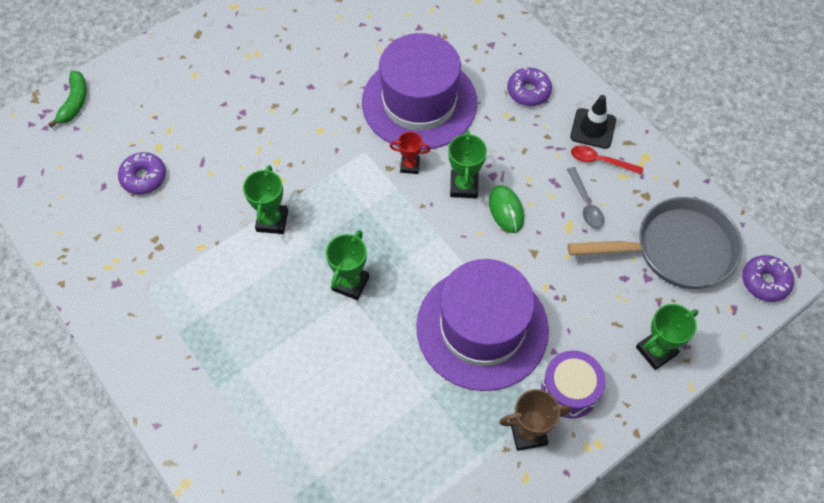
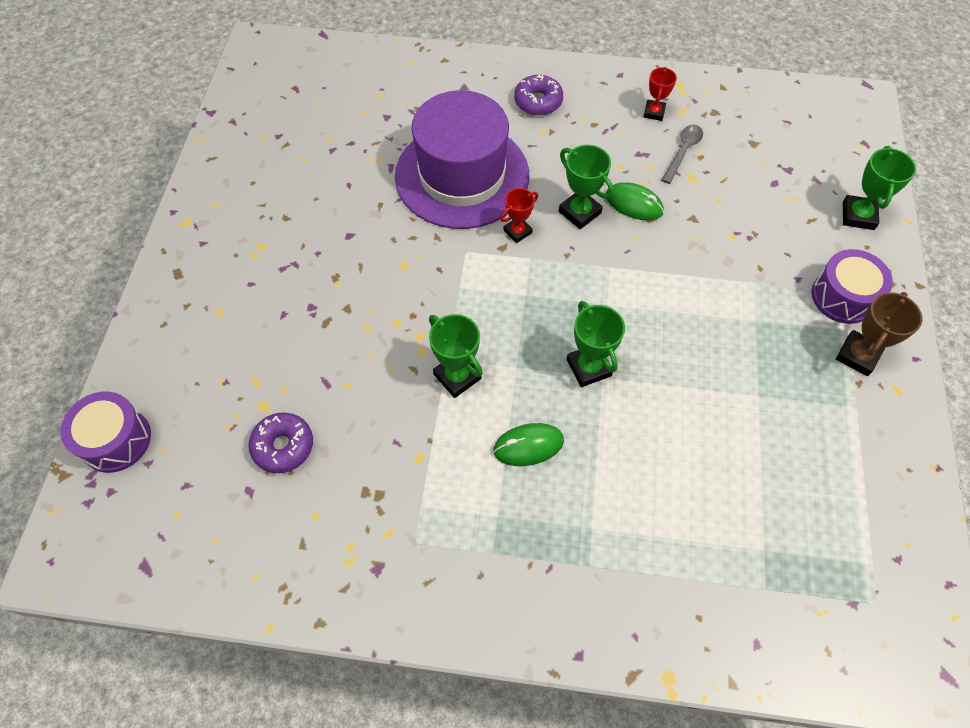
camera: 45 degrees left, 0 degrees up
green banana [48,71,87,128] -> purple drum [61,392,151,473]
purple hat [416,259,549,391] -> none
grey spoon [567,167,604,228] -> grey spoon turned 90 degrees counterclockwise [662,125,703,184]
grey pan [568,197,742,289] -> none
black traffic cone [570,95,616,149] -> none
red spoon [571,145,643,175] -> red trophy [643,67,677,121]
purple donut [742,255,794,302] -> none
none -> green mouse [493,423,564,466]

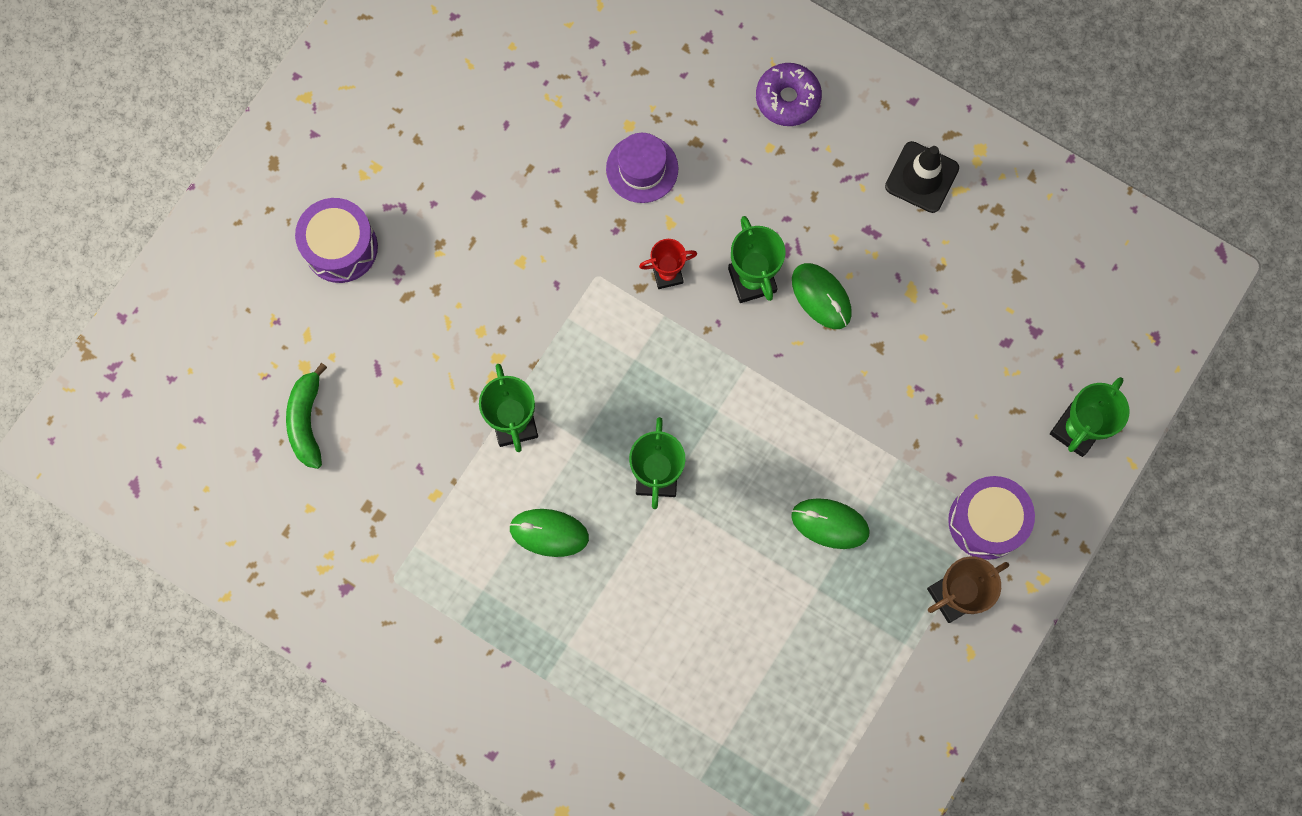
camera: 25 degrees right, 15 degrees up
purple drum [61,392,151,473] -> purple drum moved to [295,198,378,283]
purple donut [248,413,313,473] -> green banana [286,363,327,469]
purple hat [395,90,529,229] -> purple hat [606,133,678,203], size x0.42
red trophy [643,67,677,121] -> black traffic cone [885,141,959,213]
grey spoon [662,125,703,184] -> none
none -> green mouse [791,498,870,549]

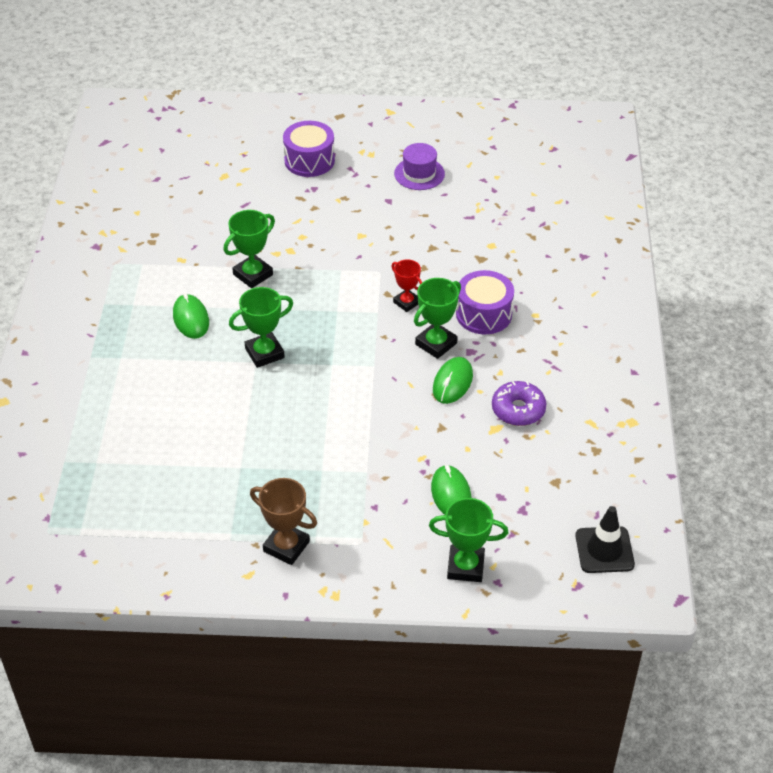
camera: 60 degrees right, 30 degrees down
green banana [286,363,327,469] -> none
purple hat [606,133,678,203] -> purple hat moved to [394,143,445,190]
purple donut [756,63,822,126] -> purple donut moved to [492,381,546,426]
green mouse [791,498,870,549] -> green mouse moved to [431,465,472,515]
black traffic cone [885,141,959,213] -> black traffic cone moved to [576,506,635,573]
purple drum [948,476,1035,560] -> purple drum moved to [456,270,514,334]

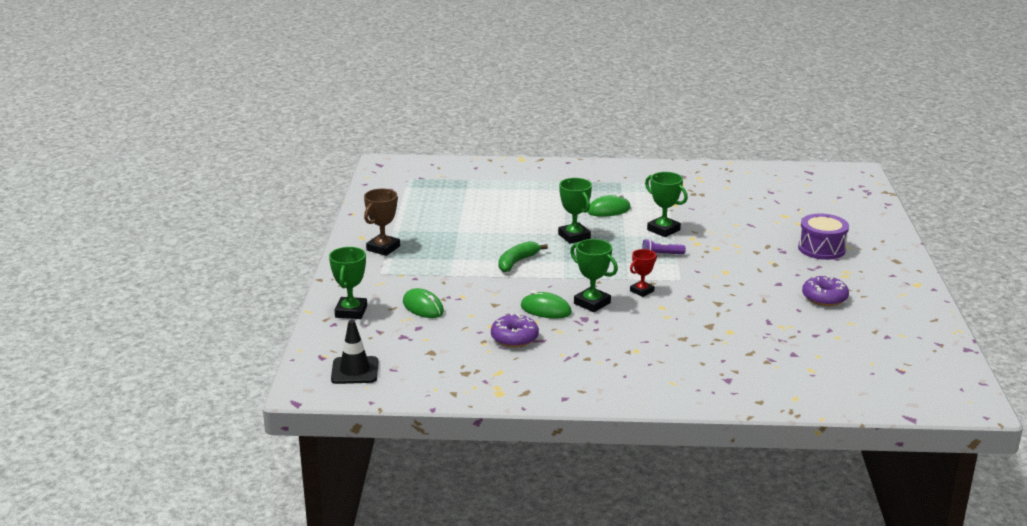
camera: 90 degrees right, 20 degrees down
purple hat [394,143,445,190] -> purple donut [802,276,849,306]
green mouse [431,465,472,515] -> green mouse turned 60 degrees clockwise [403,288,444,318]
purple drum [456,270,514,334] -> none
none -> green banana [499,241,548,272]
none -> purple flashlight [642,239,686,254]

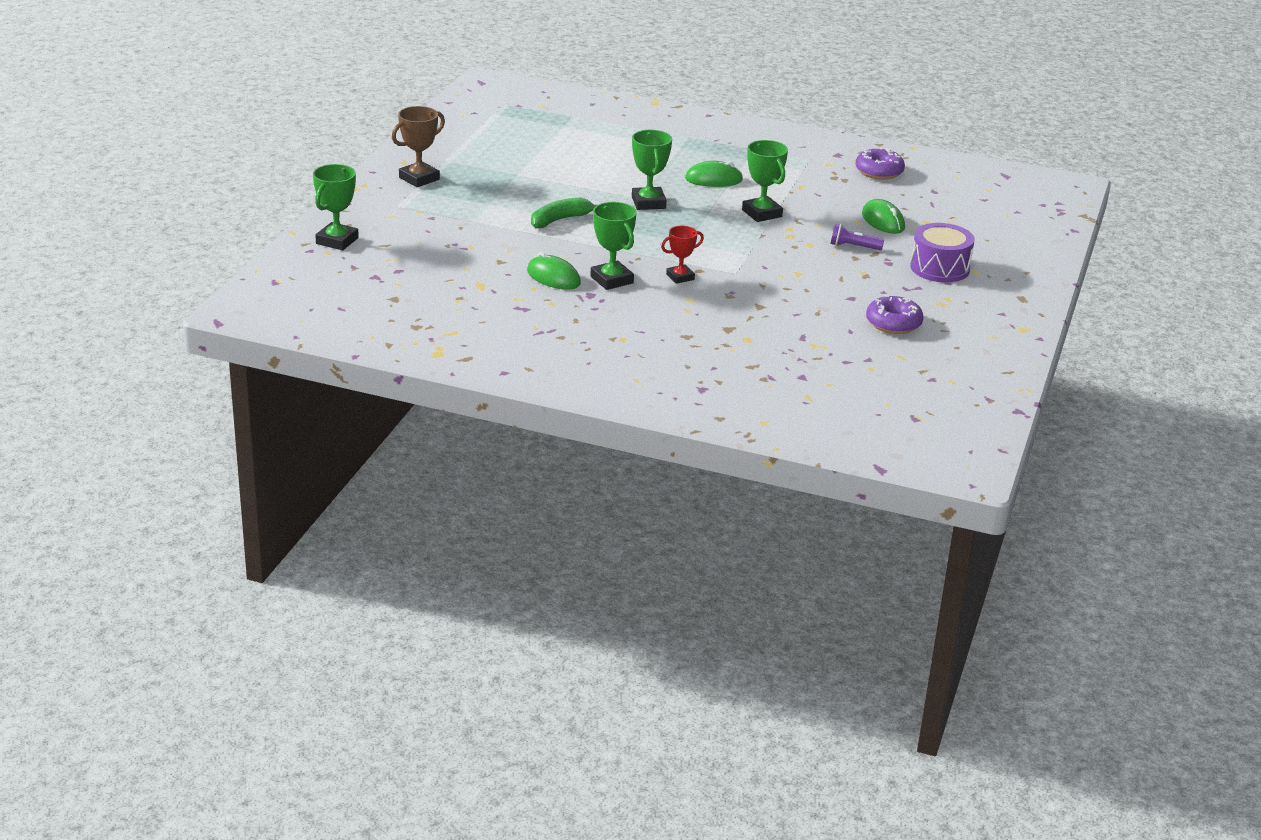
camera: 15 degrees right, 5 degrees up
black traffic cone [331,320,378,384] -> none
green mouse [403,288,444,318] -> green mouse moved to [862,199,905,234]
purple donut [491,313,539,347] -> purple donut moved to [855,147,905,180]
purple flashlight [642,239,686,254] -> purple flashlight moved to [830,224,884,250]

